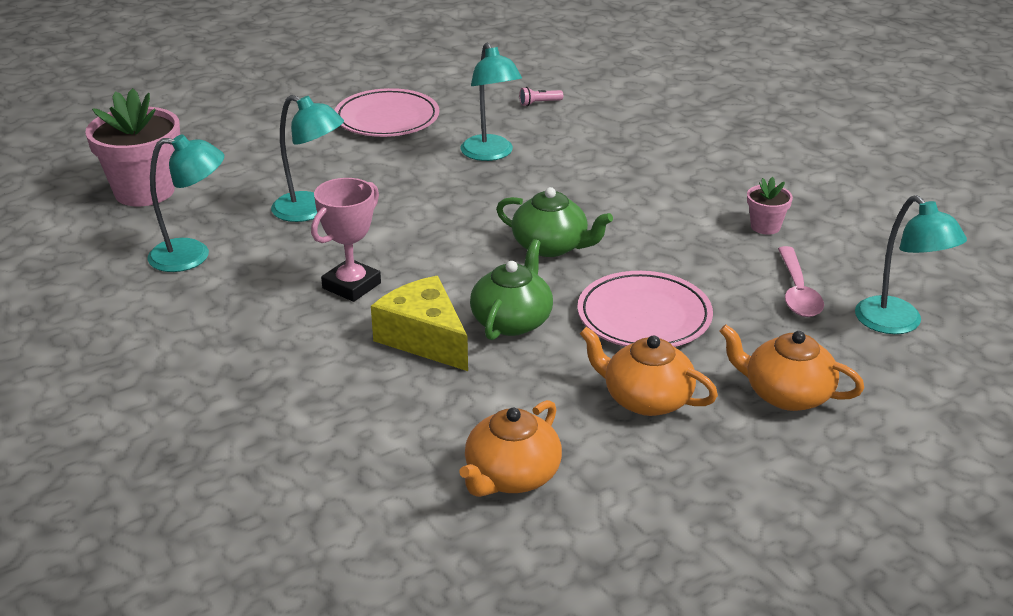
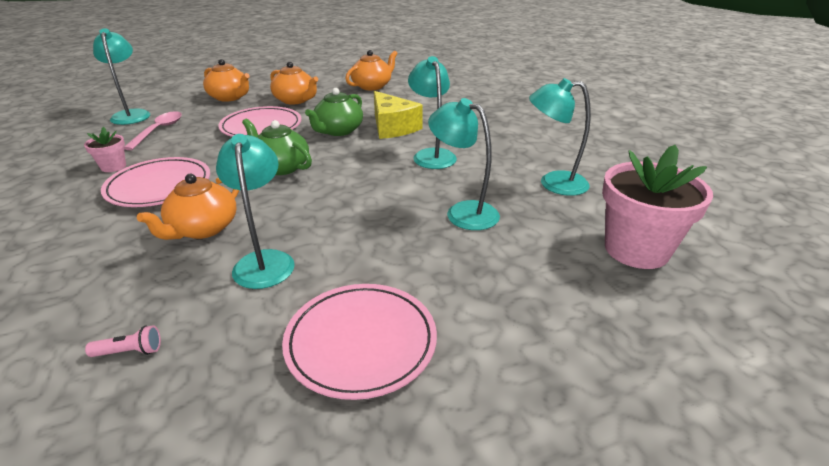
camera: 170 degrees left, 0 degrees up
pink trophy [311,178,381,302] -> turquoise lamp [408,56,457,169]
none -> pink plate [101,157,210,207]
none -> orange teapot [137,174,239,240]

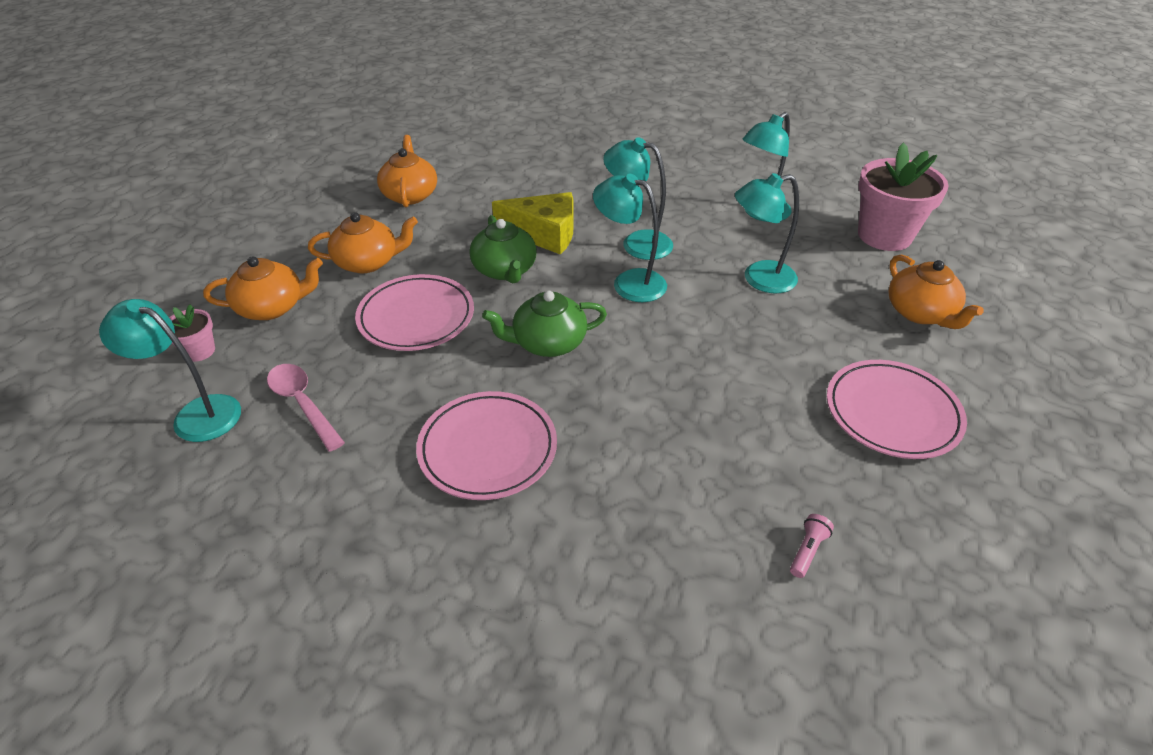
camera: 50 degrees left, 10 degrees up
pink flower pot [84,127,126,172] -> pink flower pot moved to [169,304,215,362]
orange teapot [137,174,239,240] -> orange teapot moved to [888,255,984,329]
turquoise lamp [216,134,295,289] -> turquoise lamp moved to [593,174,667,302]

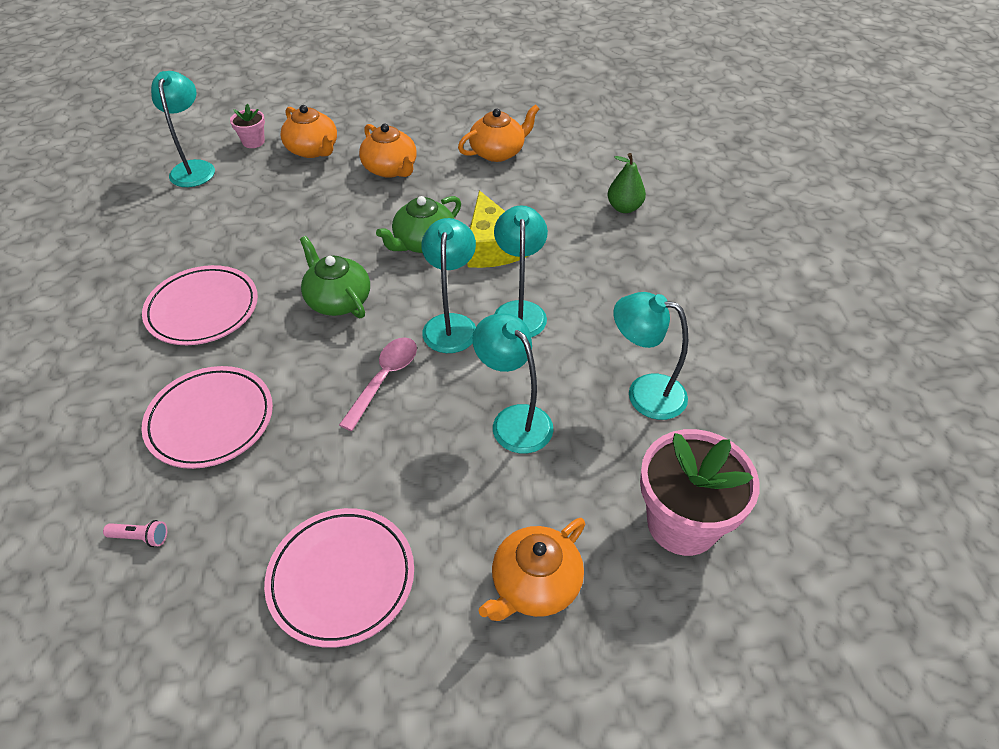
camera: 65 degrees right, 5 degrees up
pink spoon [267,364,345,452] -> pink spoon moved to [339,337,417,431]
pink plate [355,274,474,351] -> pink plate moved to [141,366,273,469]
none -> green pear [608,153,646,213]

